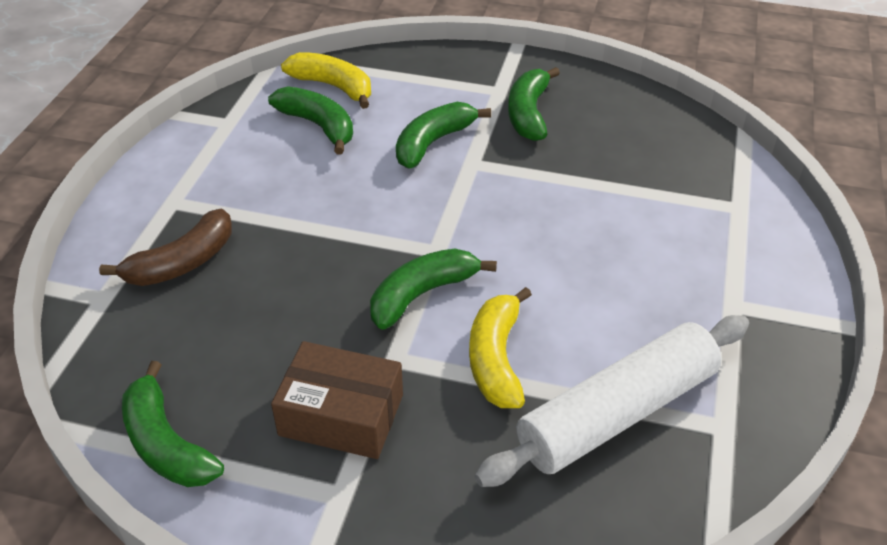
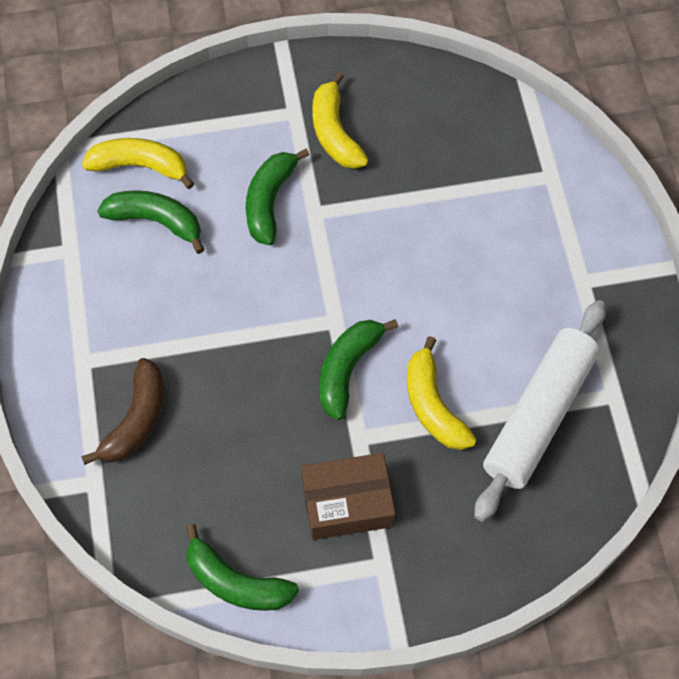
camera: 25 degrees left, 20 degrees up
green banana [508,67,560,141] -> yellow banana [312,72,369,169]

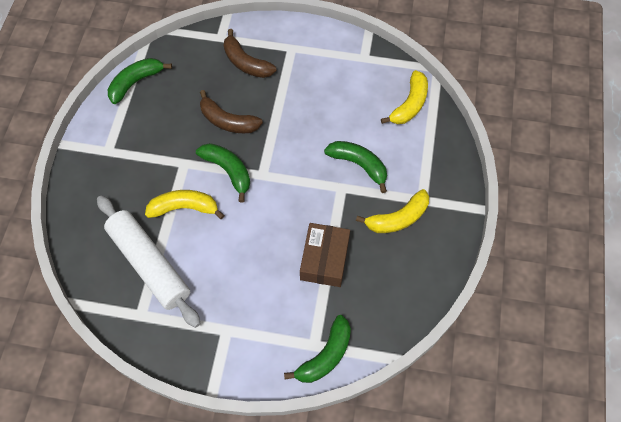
camera: 110 degrees right, 0 degrees up
green banana [97,190,205,254] -> green banana moved to [284,315,351,383]
brown box [301,453,396,540] -> brown box moved to [300,223,350,287]
yellow banana [312,72,369,169] -> yellow banana turned 150 degrees clockwise [356,189,429,233]
none -> brown banana [200,90,263,133]

